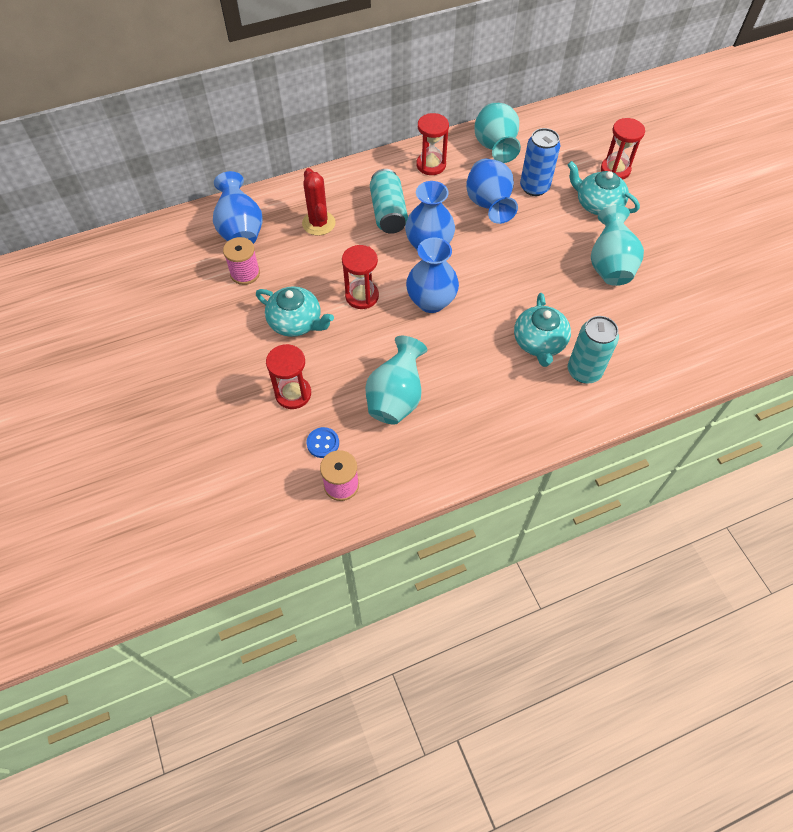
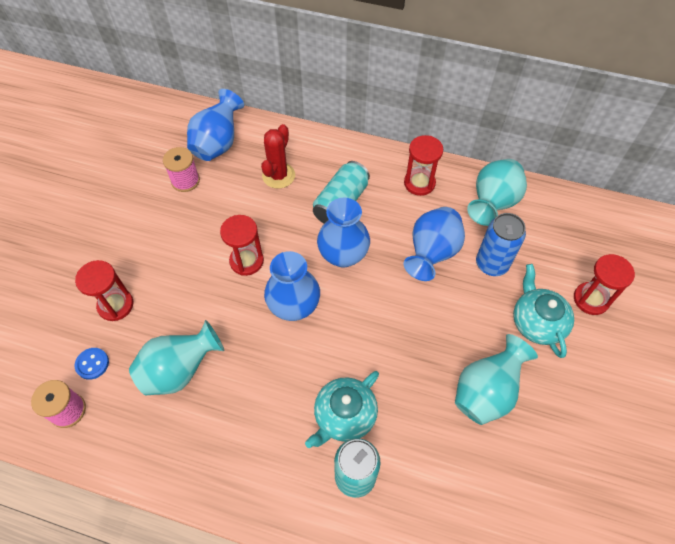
camera: 40 degrees right, 0 degrees up
turquoise teapot [256,286,334,337] -> none

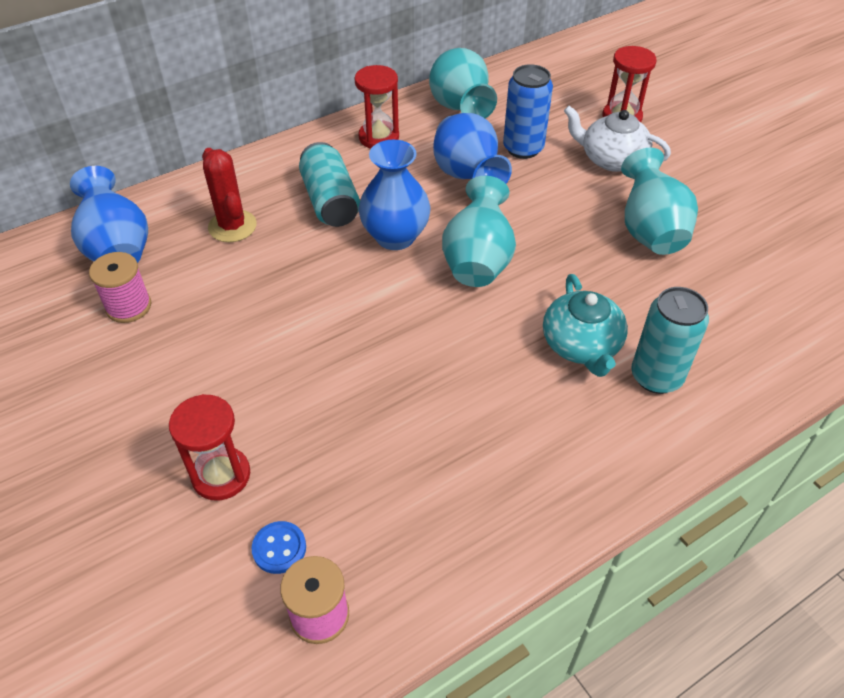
camera: 50 degrees left, 10 degrees down
turquoise vase [129,320,224,395] -> turquoise vase moved to [442,176,516,287]
red hourglass [220,215,264,276] -> none
blue vase [264,251,320,321] -> none
turquoise teapot [513,264,574,358] -> white teapot [564,106,671,172]

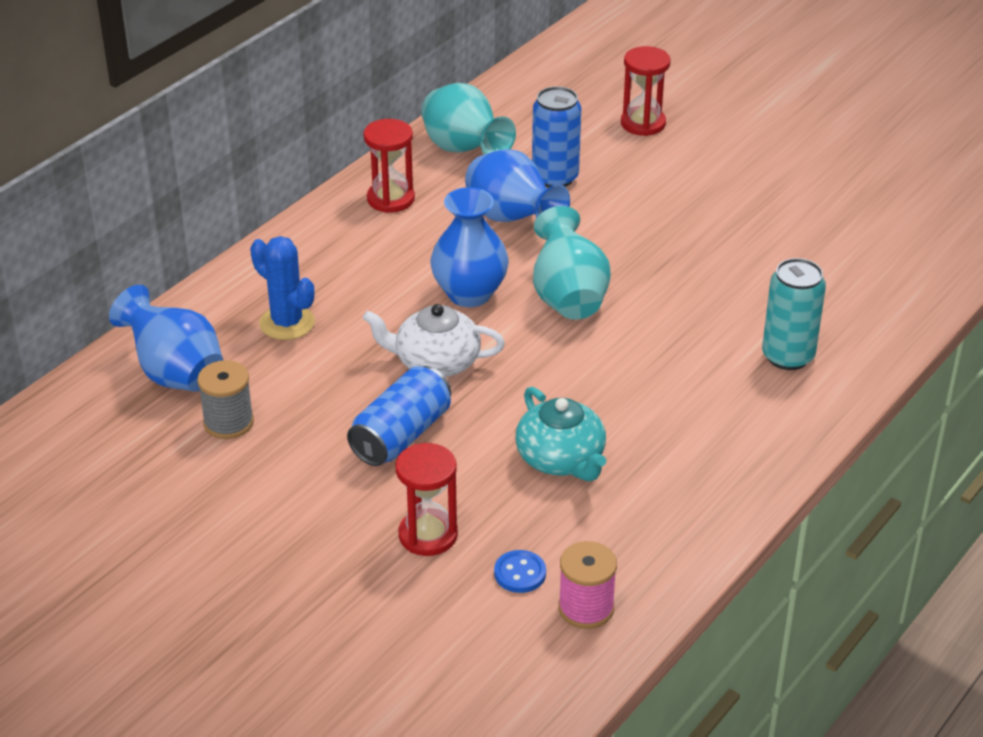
camera: 20 degrees left, 10 degrees down
pink spool [89,252,151,323] -> grey spool [197,360,254,439]
red cactus [202,148,257,242] -> blue cactus [250,236,315,340]
turquoise can [299,142,360,227] -> none
turquoise teapot [543,274,628,377] -> turquoise teapot moved to [515,387,606,481]
white teapot [564,106,671,172] -> white teapot moved to [363,304,505,377]
turquoise vase [621,148,698,255] -> none
none -> blue can [347,366,451,466]

